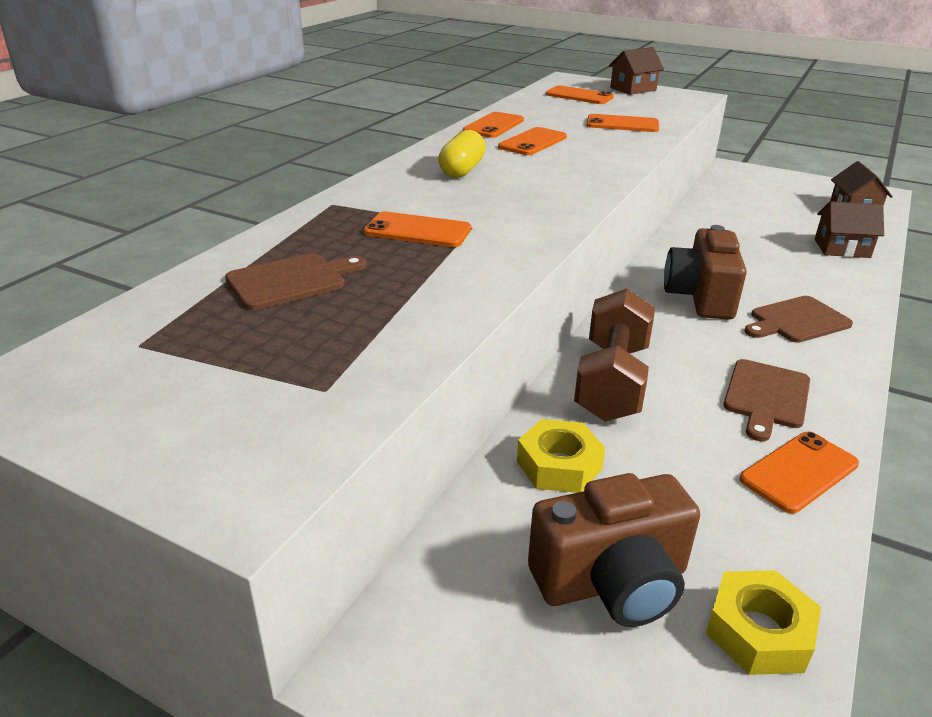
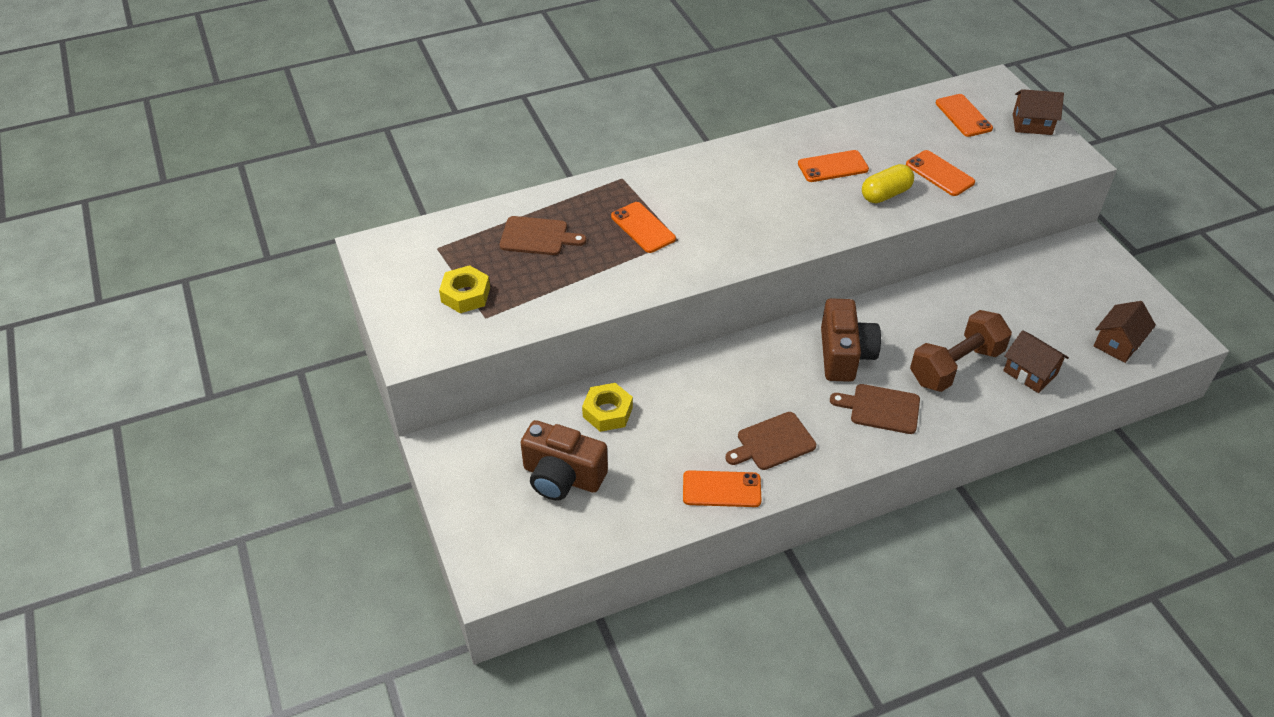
camera: 40 degrees right, 15 degrees up
yellow capsule [438,130,486,178] -> yellow capsule moved to [862,164,914,203]
orange phone [463,112,524,138] -> none
brown dumbbell [574,289,655,422] -> brown dumbbell moved to [910,310,1012,392]
brown camera [664,225,747,320] -> brown camera turned 135 degrees clockwise [821,299,881,382]
yellow nut [706,570,821,675] -> yellow nut moved to [439,265,490,313]

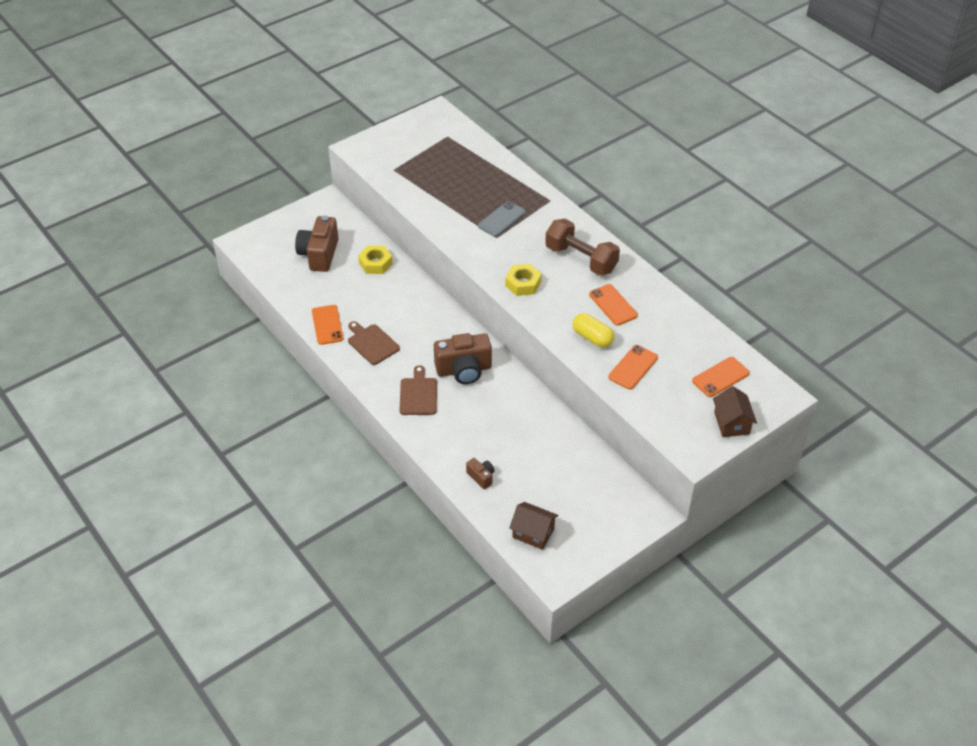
camera: 75 degrees right, 0 degrees up
yellow nut [439,265,490,313] -> yellow nut moved to [505,264,541,296]
brown cutting board [500,216,586,255] -> none
orange phone [611,202,676,253] -> grey phone [478,201,526,237]
brown dumbbell [910,310,1012,392] -> brown dumbbell moved to [545,219,620,276]
brown house [1003,330,1069,393] -> brown camera [466,458,495,489]

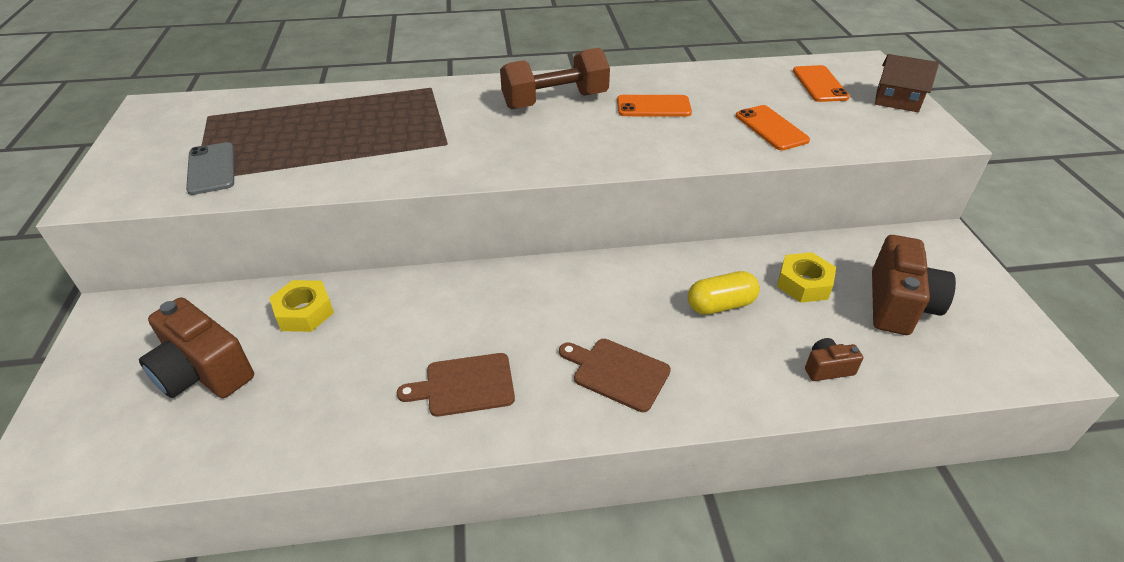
camera: 60 degrees left, 5 degrees down
orange phone [312,305,344,345] -> none
brown camera [434,333,492,384] -> brown camera moved to [872,235,956,335]
grey phone [478,201,526,237] -> grey phone moved to [186,142,234,195]
yellow nut [505,264,541,296] -> yellow nut moved to [777,252,836,303]
brown house [509,502,558,550] -> none
yellow capsule [572,313,614,348] -> yellow capsule moved to [688,271,760,315]

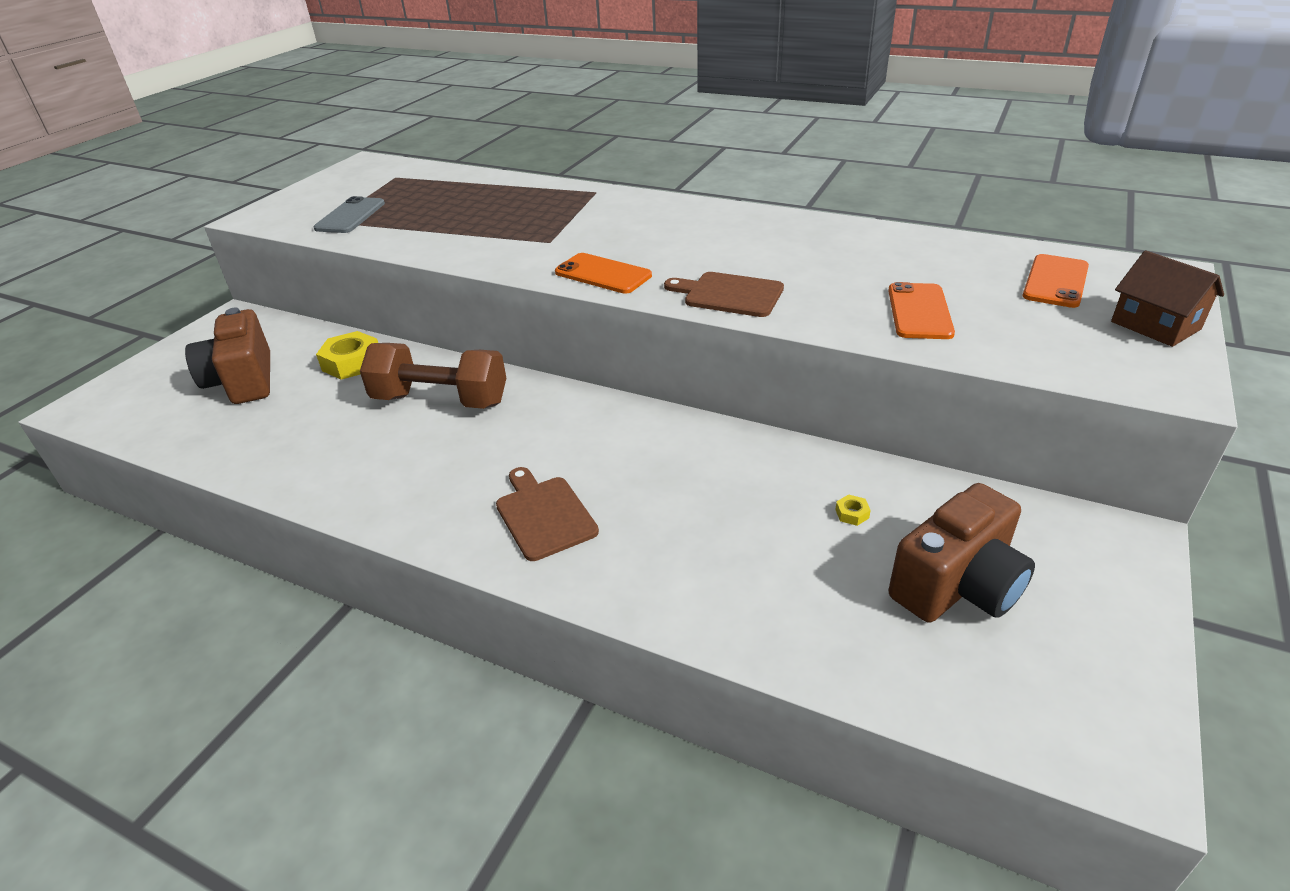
camera: 35 degrees right, 5 degrees down
brown cutting board [397,353,515,417] -> brown cutting board moved to [664,272,784,317]
brown dumbbell [500,48,610,109] -> brown dumbbell moved to [360,343,506,409]
orange phone [617,95,692,117] -> orange phone moved to [555,253,652,294]
yellow capsule [688,271,760,315] -> none
yellow nut [777,252,836,303] -> yellow nut [835,494,871,526], size x0.43
brown camera [805,338,863,381] -> none

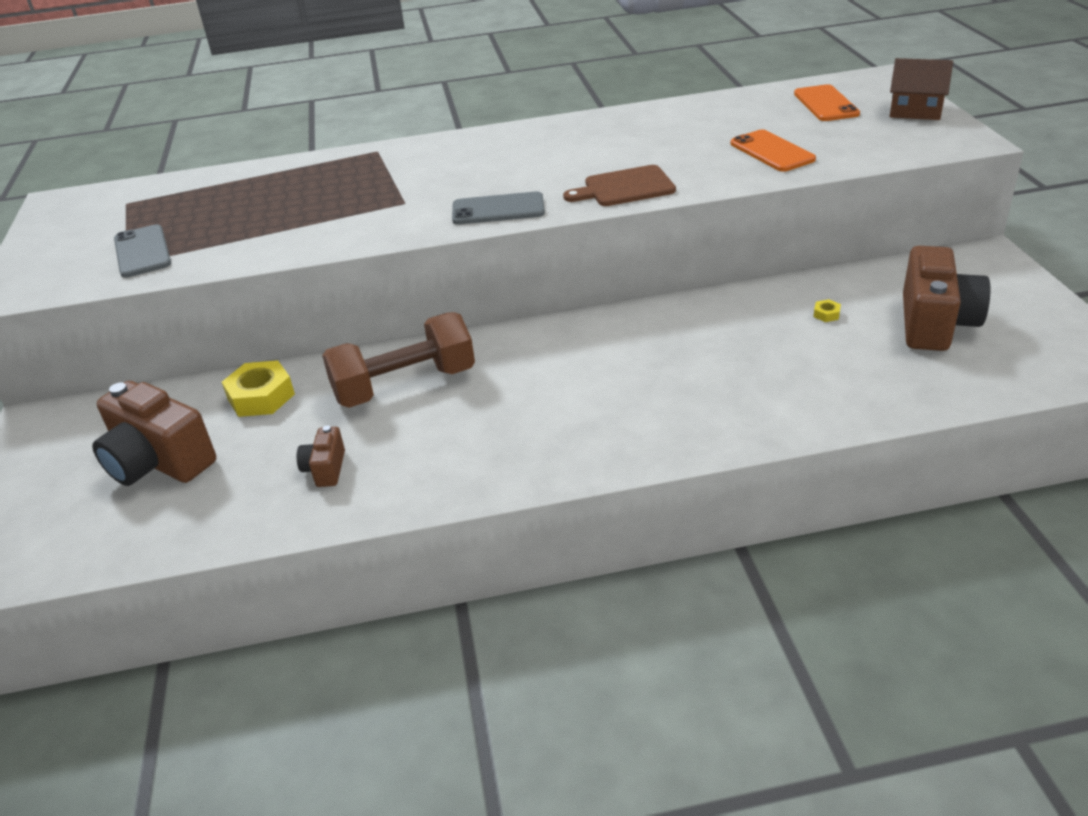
camera: 35 degrees left, 0 degrees up
brown cutting board [496,467,599,561] -> none
orange phone [555,253,652,294] -> grey phone [452,191,545,225]
none -> brown camera [296,426,345,487]

